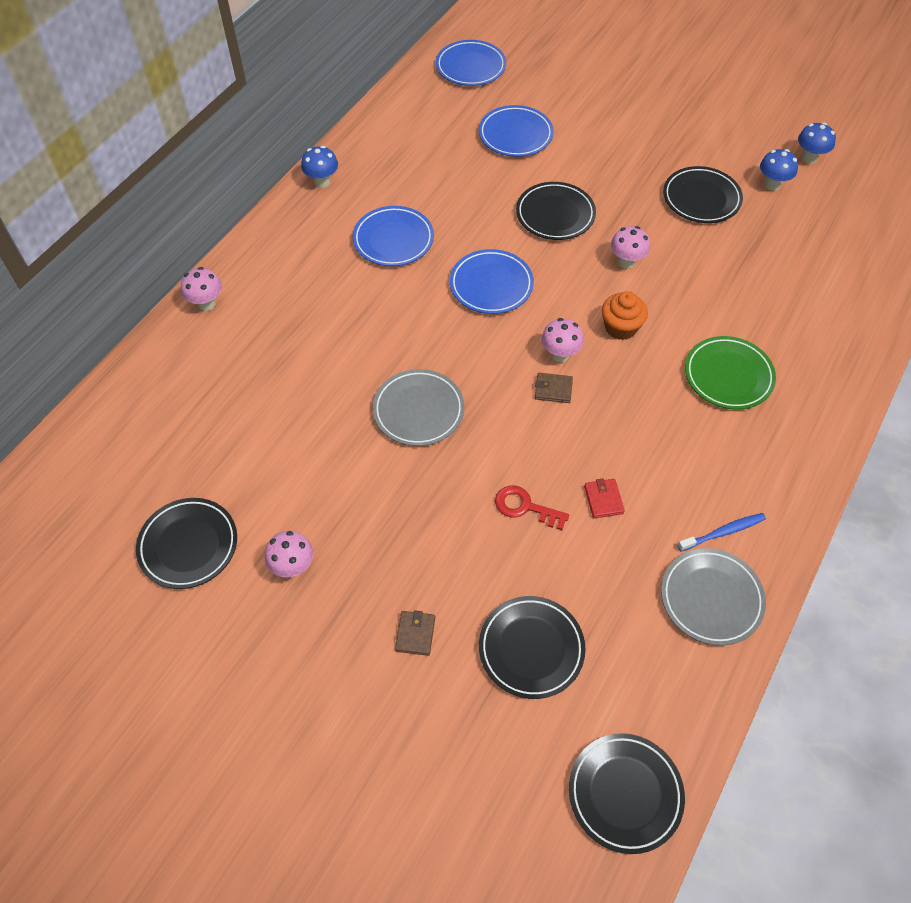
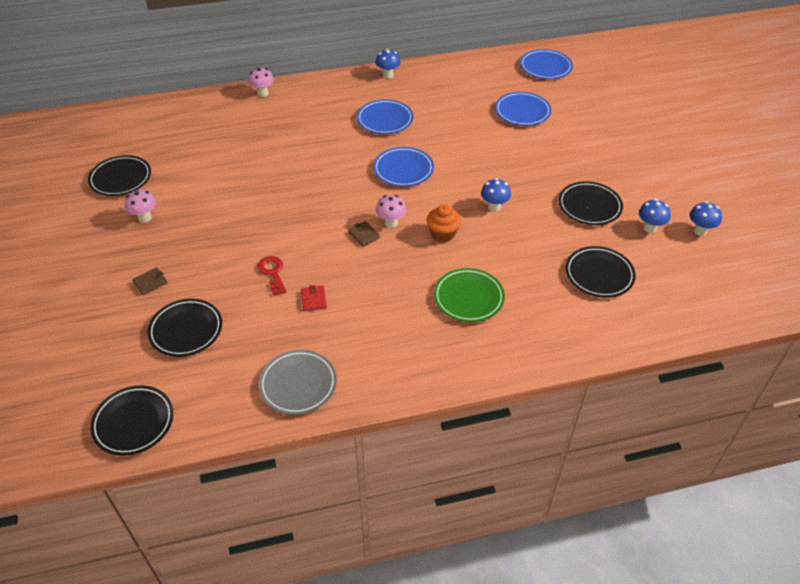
camera: 45 degrees right, 10 degrees down
grey plate [373,369,464,446] -> none
black plate [516,182,596,240] -> black plate moved to [566,246,636,298]
red wallet [584,478,625,519] -> red wallet turned 45 degrees counterclockwise [301,285,327,311]
pink mushroom [611,226,650,269] -> blue mushroom [481,178,511,212]
blue toothbrush [678,513,766,552] -> none

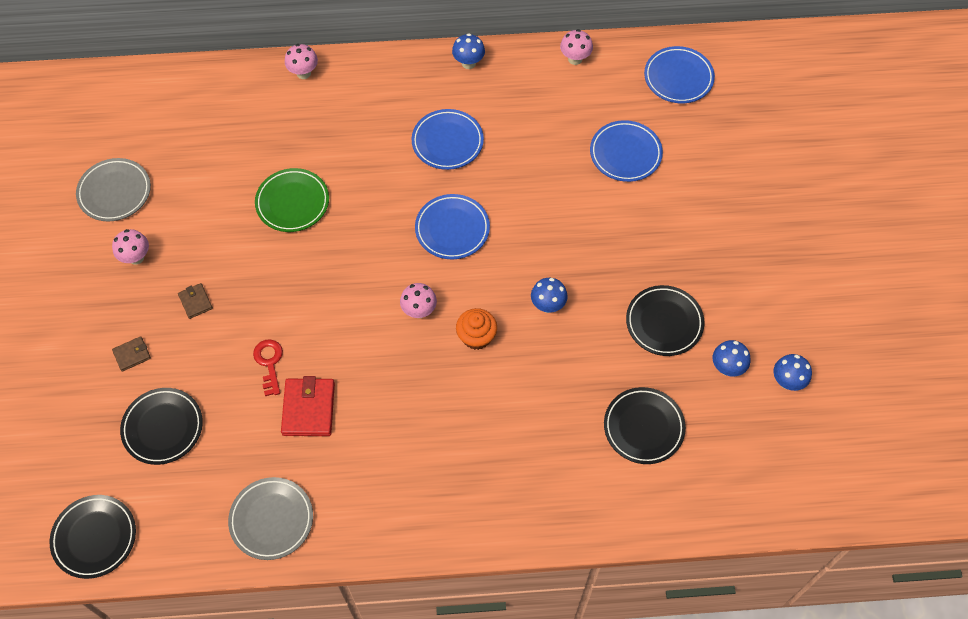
camera: 10 degrees right, 15 degrees up
black plate [88,155,151,196] -> grey plate [76,158,151,221]
red wallet [301,285,327,311] -> red wallet [281,376,335,436], size x1.84
brown wallet [348,221,380,247] -> brown wallet moved to [178,283,213,319]
green plate [434,268,505,322] -> green plate moved to [255,168,329,232]
none -> pink mushroom [560,29,593,65]

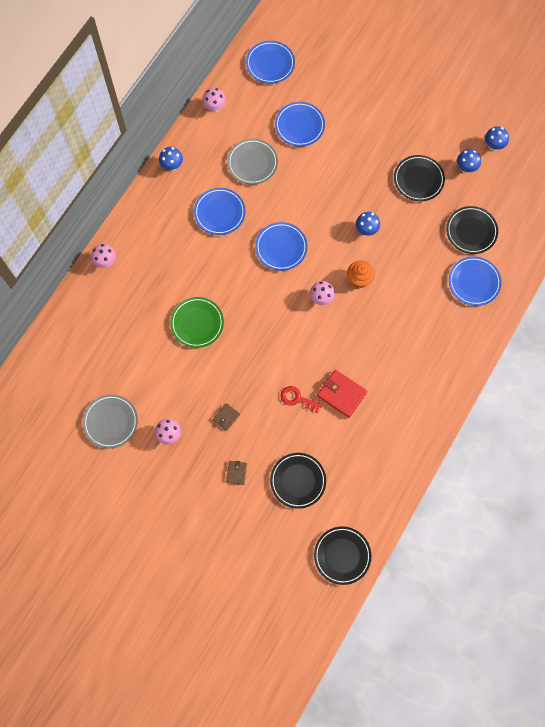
camera: 55 degrees left, 10 degrees up
brown wallet [178,283,213,319] -> brown wallet turned 60 degrees counterclockwise [213,403,240,431]
grey plate [228,477,313,560] -> grey plate moved to [227,139,278,185]
none -> blue plate [449,256,502,306]

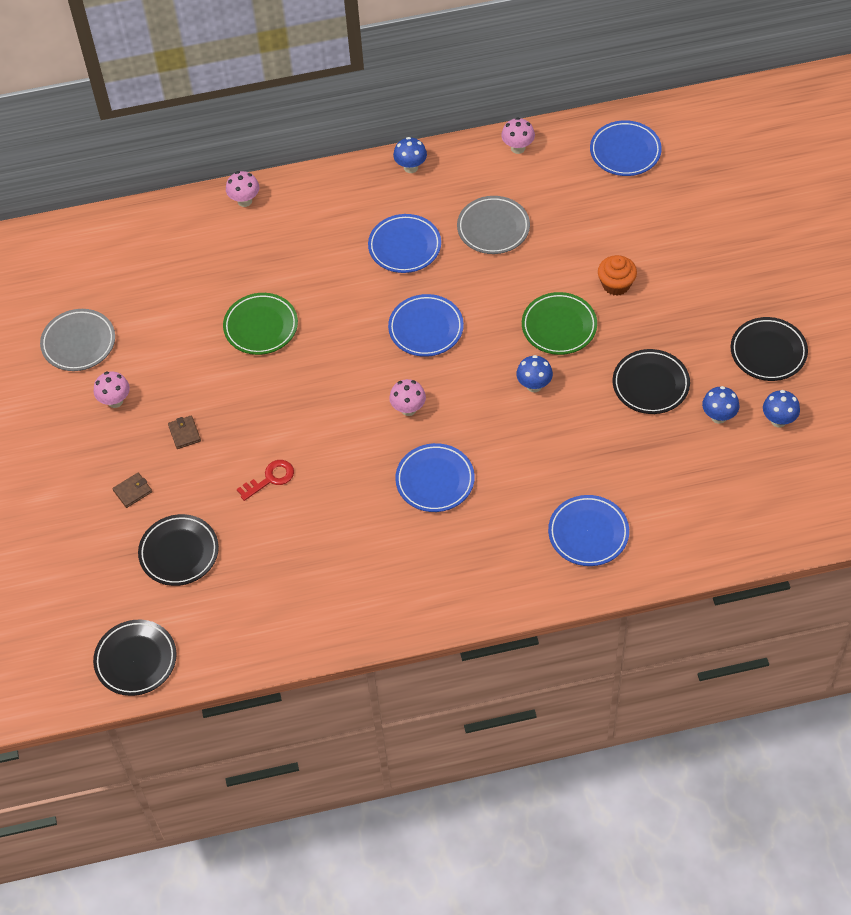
camera: 50 degrees right, 15 degrees down
brown wallet [213,403,240,431] -> brown wallet turned 75 degrees clockwise [168,415,201,449]
blue plate [275,102,325,147] -> blue plate moved to [395,443,475,512]
red key [281,386,322,413] -> red key turned 75 degrees clockwise [237,460,294,501]
red wallet [317,370,368,418] -> none
orange cupcake [347,260,375,288] -> orange cupcake moved to [598,255,637,296]
black plate [446,206,498,254] -> black plate moved to [731,317,808,381]
none -> green plate [522,292,597,355]

